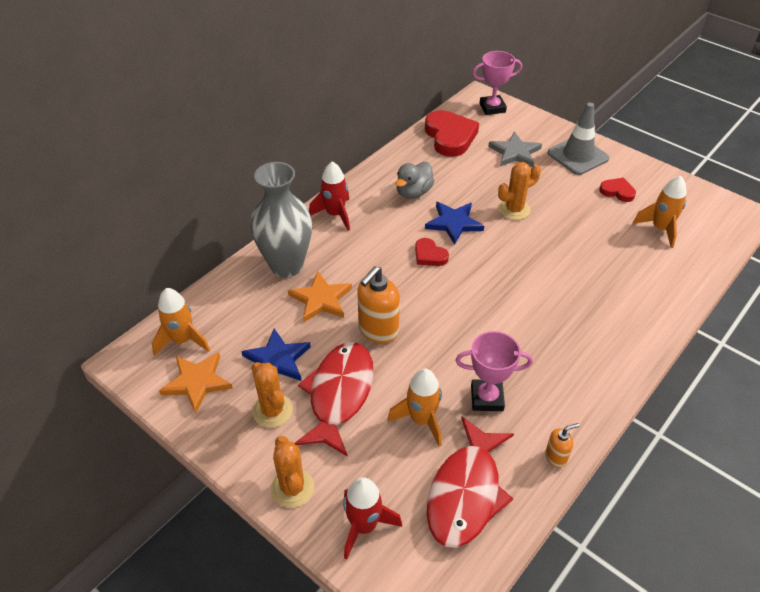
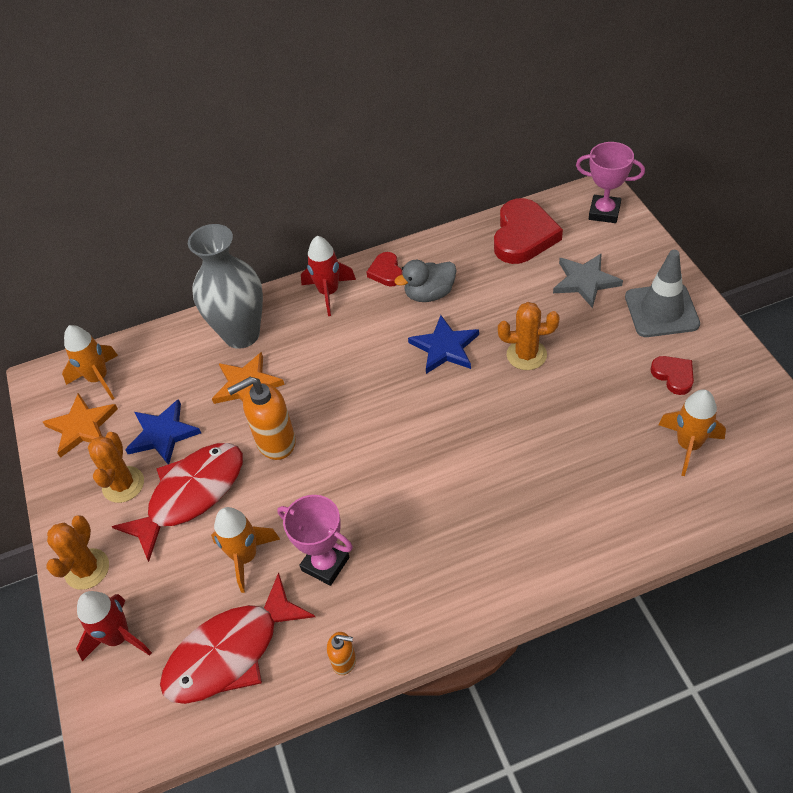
camera: 35 degrees right, 5 degrees up
red heart [415,238,449,266] -> red heart moved to [366,252,402,287]

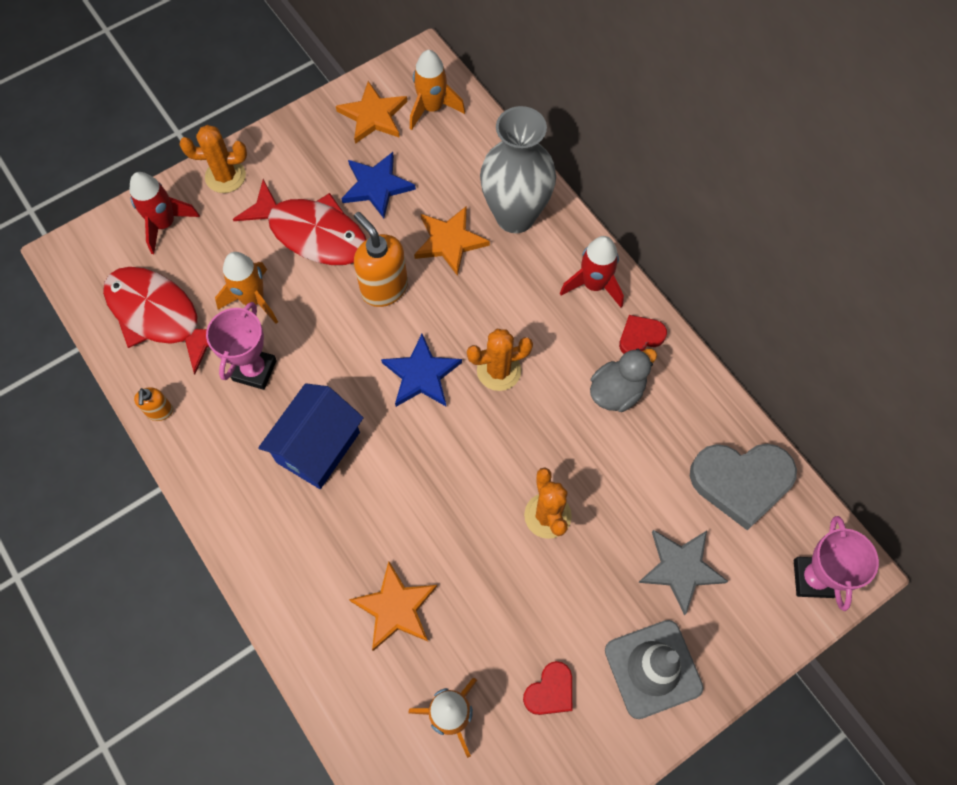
camera: 70 degrees right, 15 degrees up
orange cactus [88,432,144,503] -> orange cactus moved to [467,329,533,391]
grey duck [394,260,457,302] -> grey duck turned 90 degrees clockwise [590,349,657,412]
blue star [408,315,479,374] -> blue star moved to [381,334,462,407]
red heart [494,198,563,264] -> grey heart [690,444,797,530]
none -> blue house [258,383,364,489]
none -> orange star [349,561,437,651]

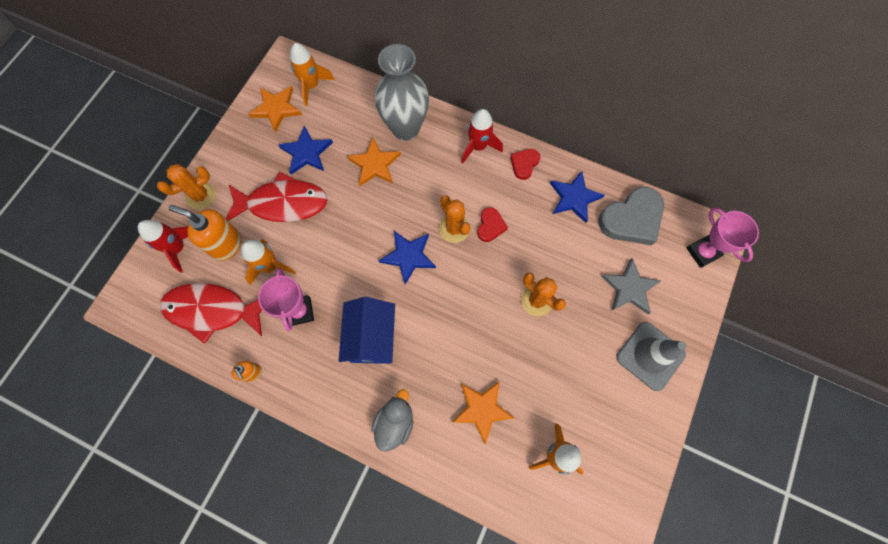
camera: 30 degrees left, 5 degrees up
orange soap dispenser [354,212,408,307] -> orange soap dispenser moved to [168,205,241,261]
orange cactus [467,329,533,391] -> orange cactus turned 75 degrees counterclockwise [439,195,471,243]
red heart [523,661,572,715] -> red heart moved to [477,207,508,242]
grey duck [590,349,657,412] -> grey duck moved to [371,389,413,452]
none -> blue star [550,171,605,223]

